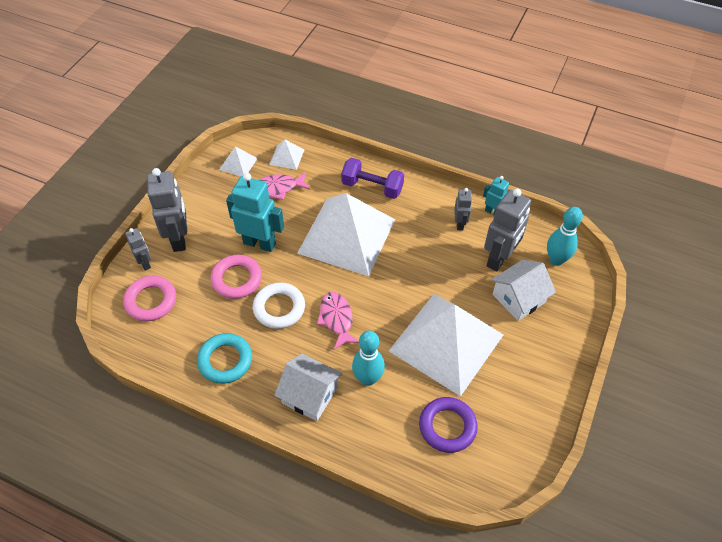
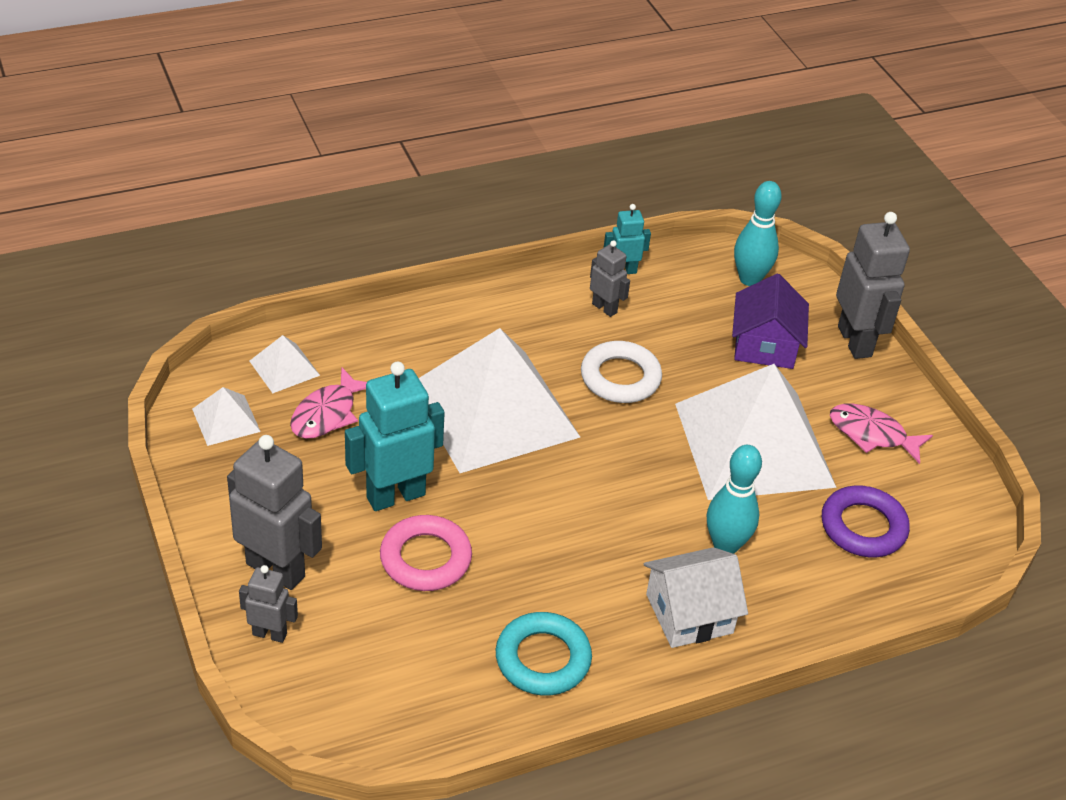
camera: 50 degrees left, 10 degrees down
pink ring [123,276,176,321] -> none
white ring [253,282,305,329] -> white ring moved to [581,341,662,403]
pink fish [317,292,359,350] -> pink fish moved to [830,404,933,464]
purple dumbbell [341,158,404,199] -> none
grey robot [484,189,531,272] -> grey robot moved to [836,212,910,359]
white house [491,260,556,321] -> purple house [732,274,809,369]

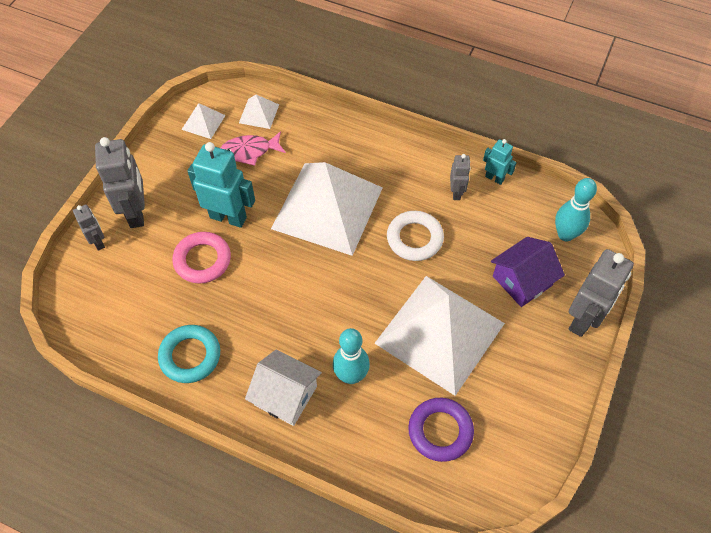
camera: 50 degrees right, 15 degrees up
pink fish [830,404,933,464] -> none

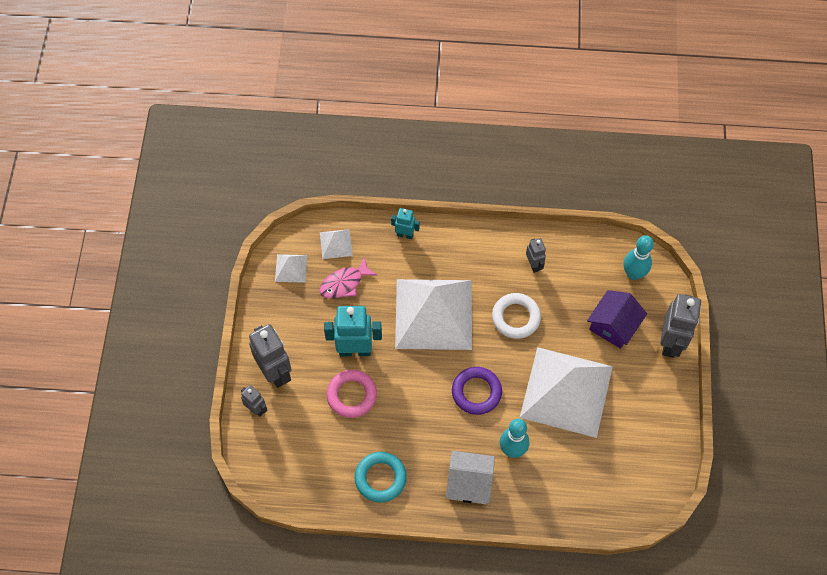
camera: 20 degrees left, 5 degrees up
purple ring [408,398,474,462] -> purple ring moved to [452,367,502,415]
turquoise robot [483,139,517,185] -> turquoise robot moved to [391,208,420,239]

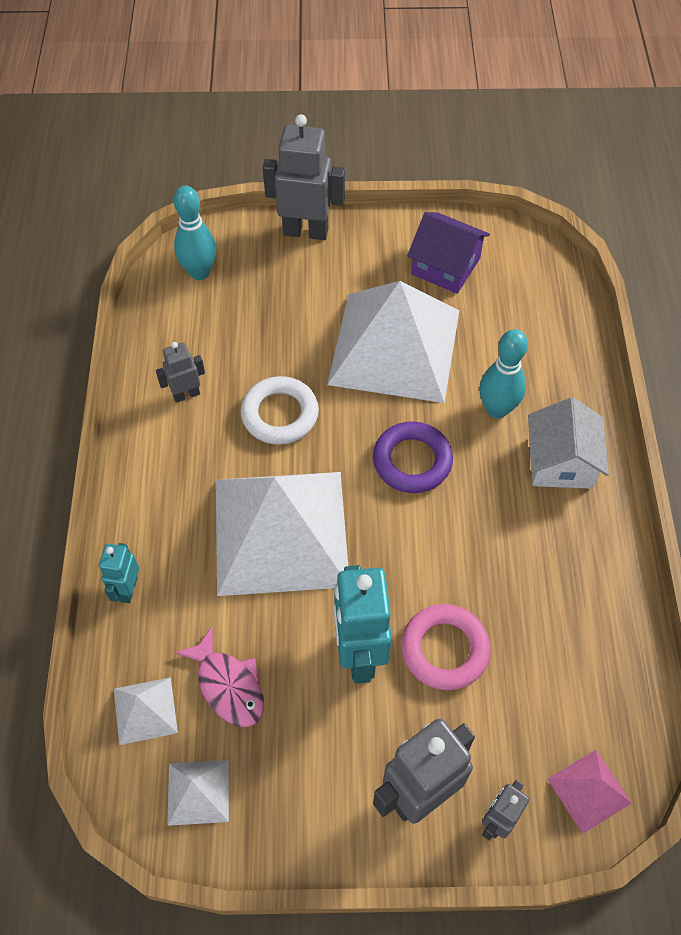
camera: 95 degrees left, 5 degrees down
turquoise ring [355,452,407,502] -> none
purple house [587,290,647,349] -> purple house moved to [407,212,490,294]
none -> pink pyramid [548,750,632,834]

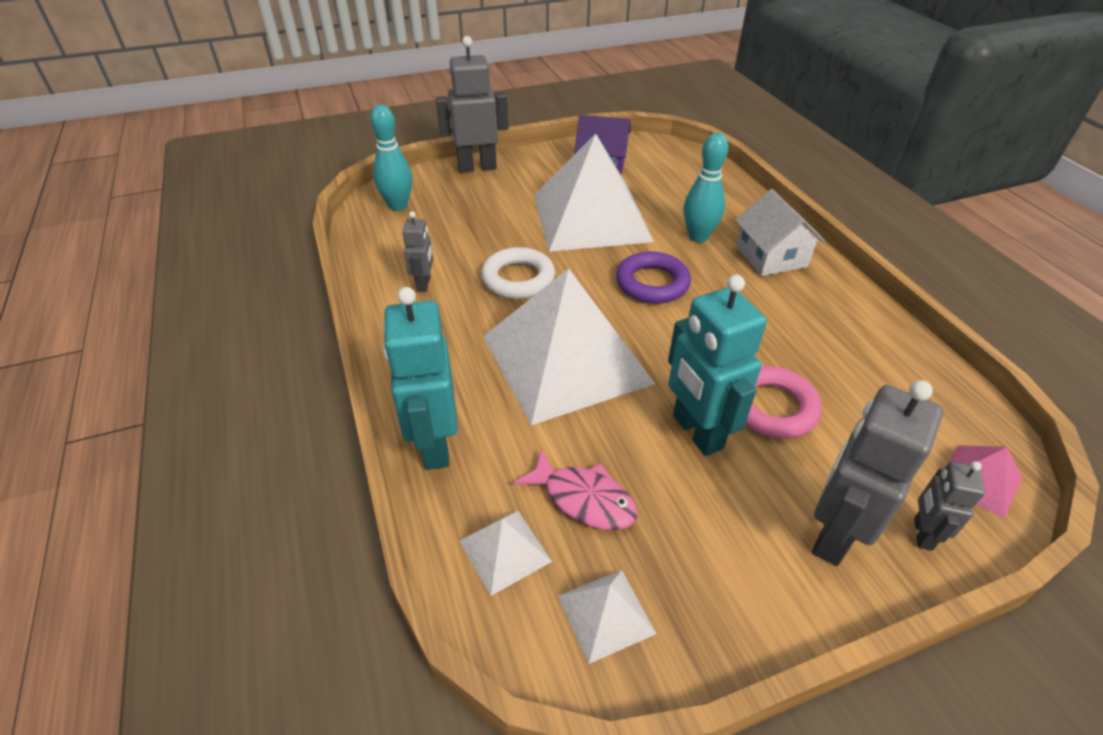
camera: 20 degrees left, 15 degrees down
turquoise robot [99,543,139,603] -> turquoise robot [383,287,458,470], size x1.87
grey robot [156,342,205,403] -> grey robot turned 135 degrees clockwise [402,211,433,292]

